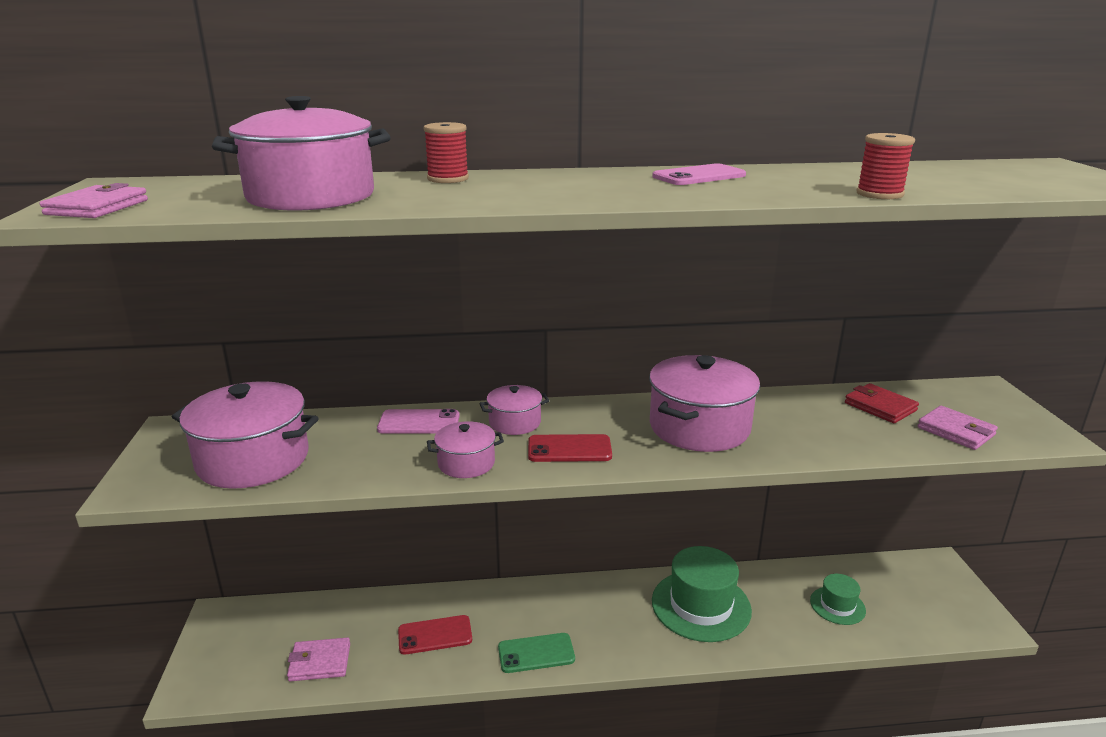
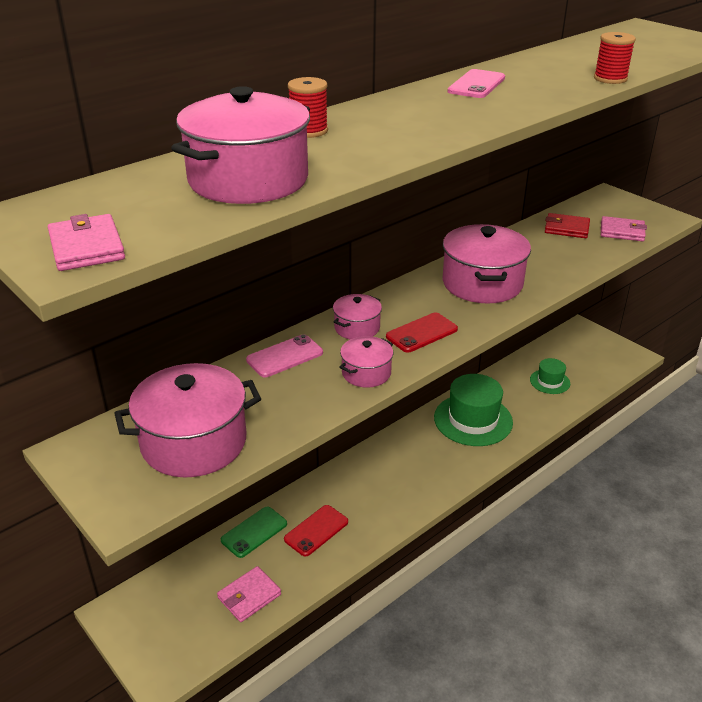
camera: 35 degrees left, 10 degrees up
green phone [498,633,575,673] -> green phone moved to [221,507,287,558]

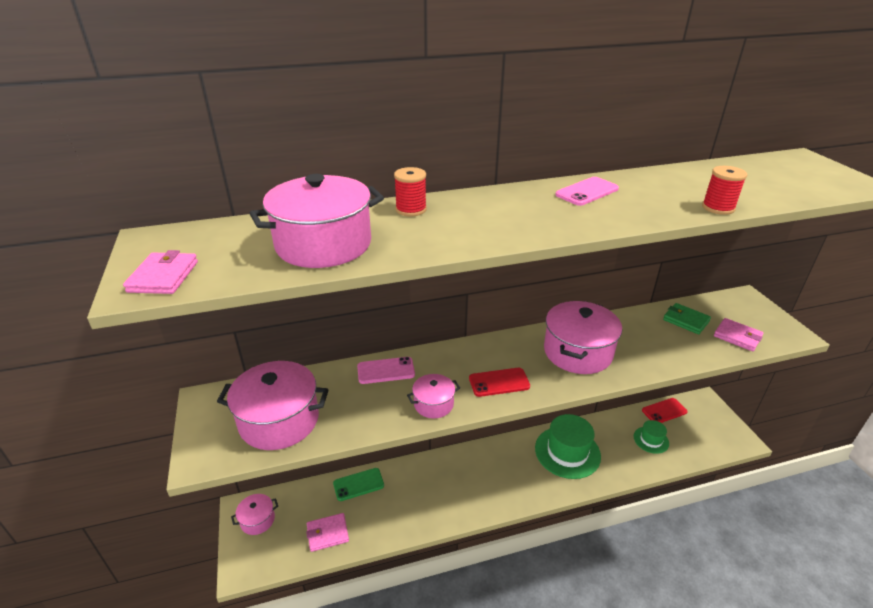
camera: 25 degrees right, 0 degrees up
red phone [284,505,348,557] -> red phone moved to [642,398,688,423]
pink pot [333,294,382,339] -> pink pot moved to [231,494,278,535]
red wallet [545,213,590,238] -> green wallet [663,303,711,334]

